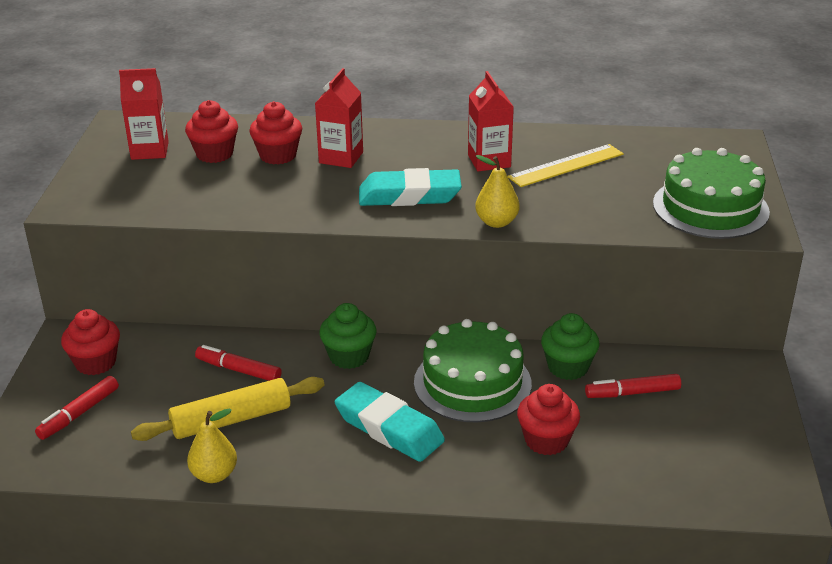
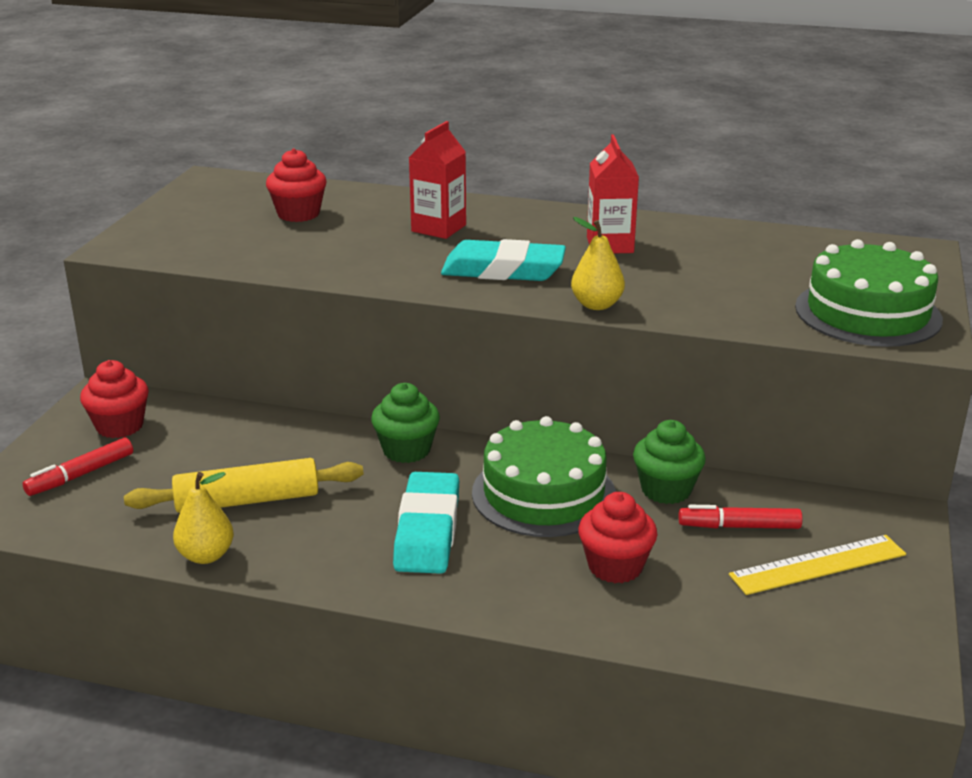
camera: 10 degrees right, 5 degrees down
red carton [119,68,169,160] -> none
red marker [195,345,282,381] -> none
red cupcake [249,101,302,164] -> none
turquoise eraser [335,382,445,462] -> turquoise eraser turned 45 degrees clockwise [393,472,459,574]
yellow ruler [507,144,624,187] -> yellow ruler moved to [729,535,906,595]

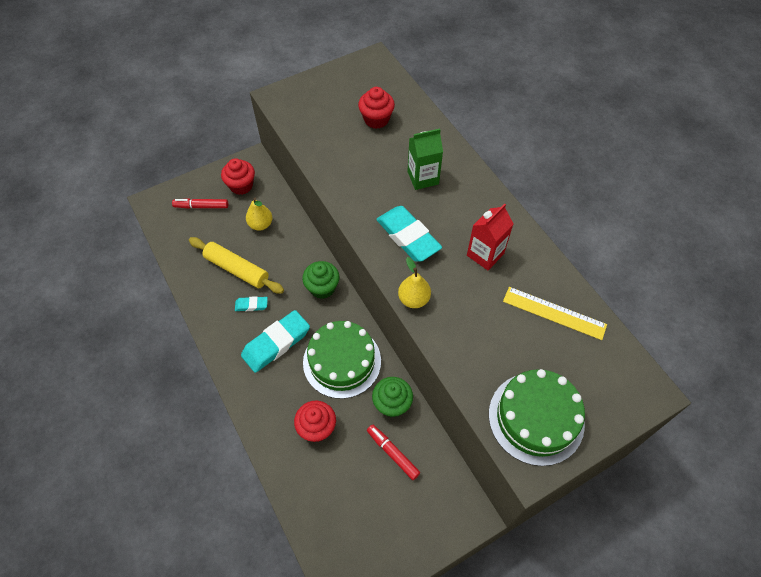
camera: 45 degrees right, 30 degrees up
yellow pear [173,472,234,564] -> yellow pear moved to [246,198,272,231]
red carton [409,121,466,239] -> green carton [407,128,443,190]
yellow ruler [729,535,906,595] -> yellow ruler moved to [503,287,607,340]
none -> turquoise eraser [235,296,268,311]

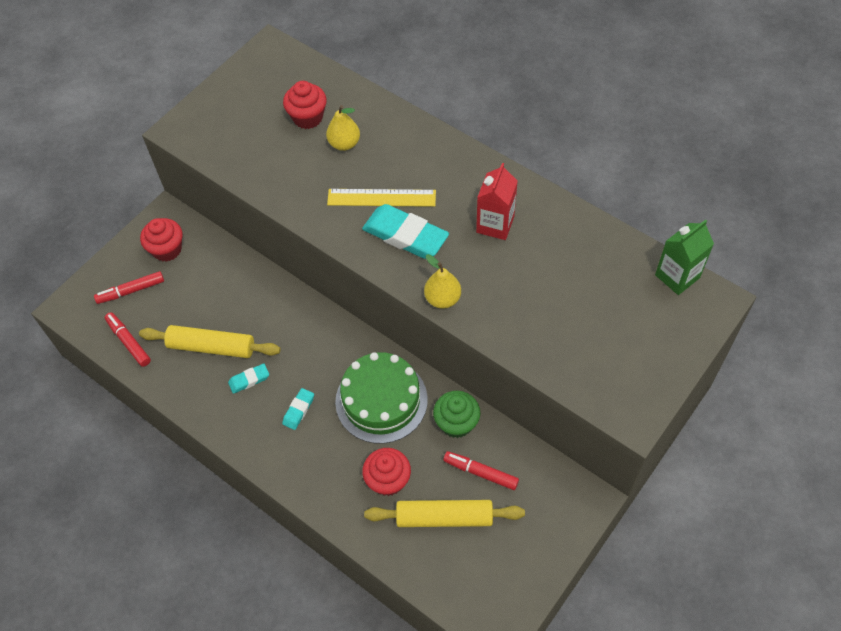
camera: 20 degrees left, 0 degrees up
turquoise eraser [241,310,310,373] -> turquoise eraser [282,388,314,430], size x0.49
yellow pear [246,198,272,231] -> yellow pear moved to [326,105,360,151]
green cupcake [302,261,340,299] -> none
green carton [407,128,443,190] -> green carton moved to [655,219,714,295]
green cake [489,369,585,466] -> none
yellow ruler [503,287,607,340] -> yellow ruler moved to [327,189,436,207]
none -> red marker [105,312,151,367]
none -> yellow rolling pin [364,500,525,527]

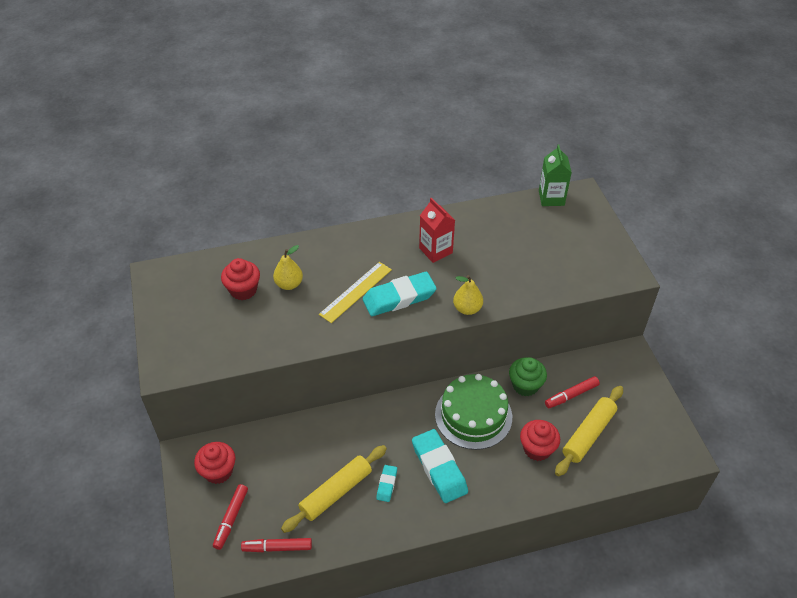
camera: 55 degrees left, 10 degrees down
turquoise eraser [282,388,314,430] -> turquoise eraser [412,429,468,503], size x2.04

